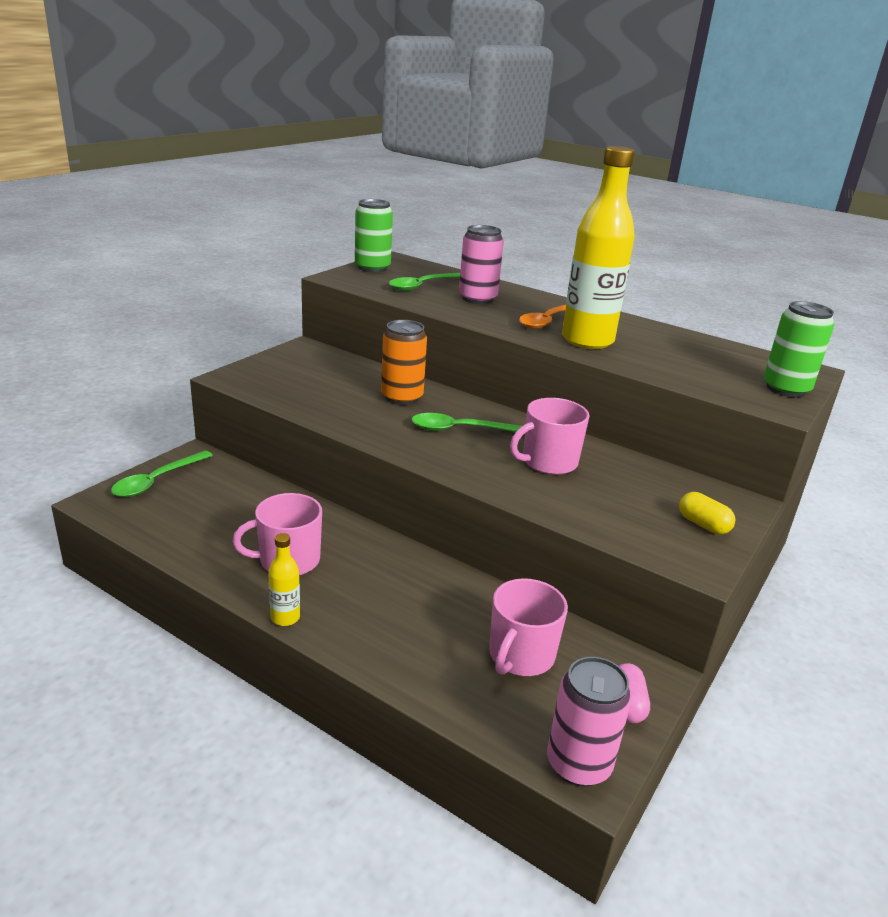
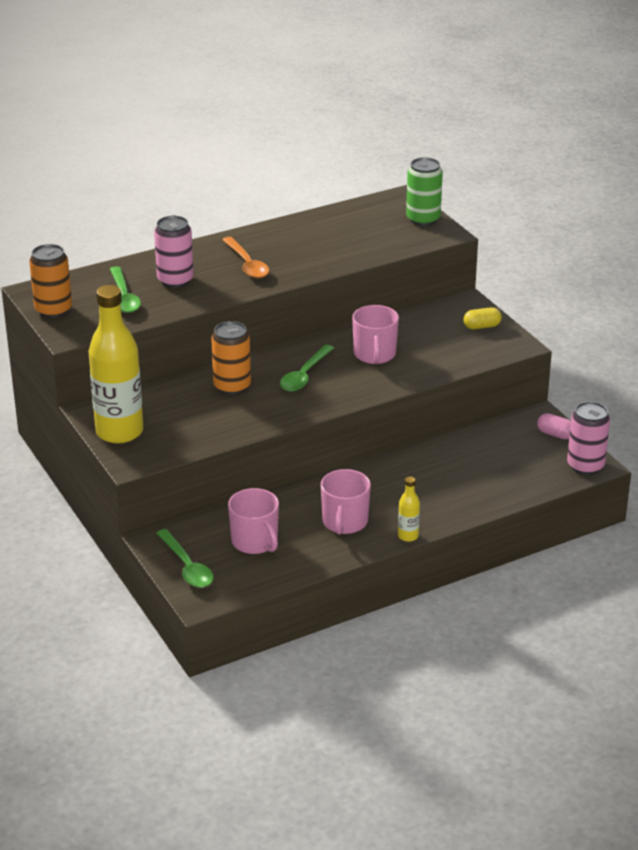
camera: 60 degrees left, 5 degrees up
green can [355,199,393,272] -> orange can [29,244,72,318]
pink mug [489,578,568,676] -> pink mug moved to [228,488,279,554]
yellow bottle [562,146,635,349] -> yellow bottle moved to [88,285,143,444]

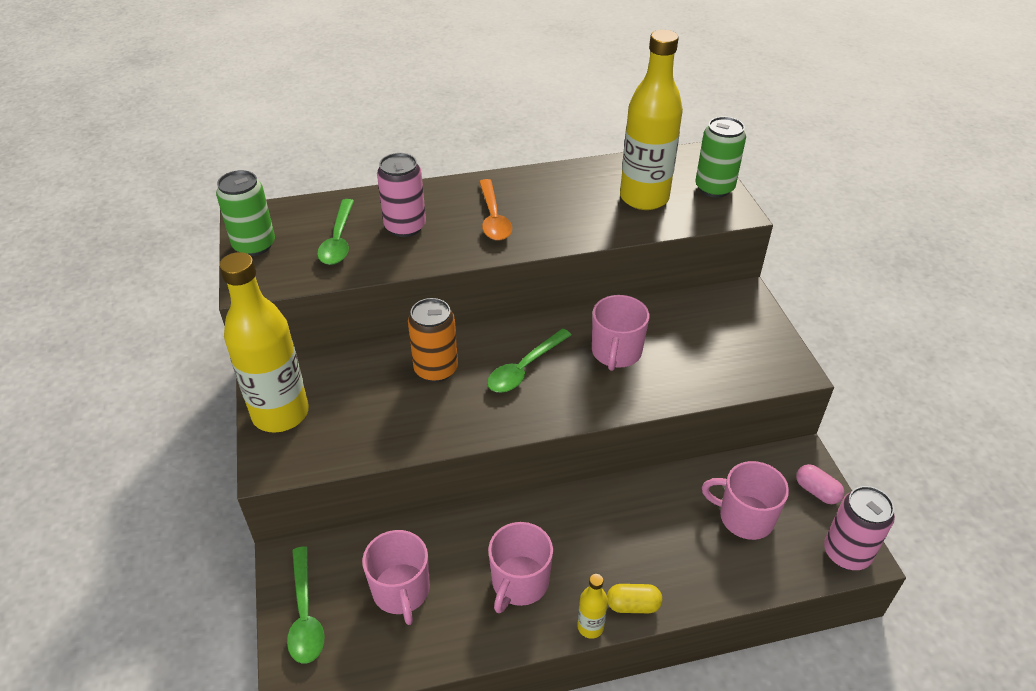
camera: 15 degrees right, 10 degrees up
orange can [29,244,72,318] -> green can [216,170,275,256]
yellow capsule [463,307,502,329] -> yellow capsule moved to [607,584,662,613]
none -> yellow bottle [620,30,683,210]
none -> pink mug [702,461,789,540]

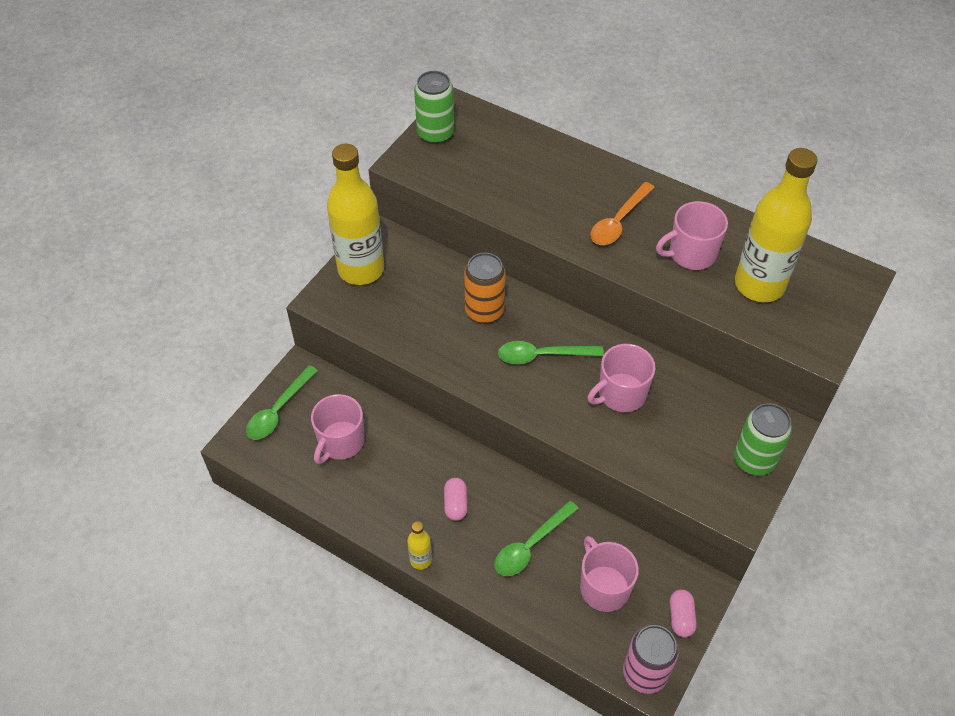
camera: 45 degrees right, 10 degrees up
green spoon [317,199,354,265] -> green spoon moved to [494,500,579,576]
pink can [377,153,426,237] -> none
pink mug [488,522,553,613] -> pink mug moved to [656,201,728,270]
yellow capsule [607,584,662,613] -> none
green can [696,116,746,198] -> green can moved to [734,403,792,476]
none -> pink capsule [444,478,468,521]

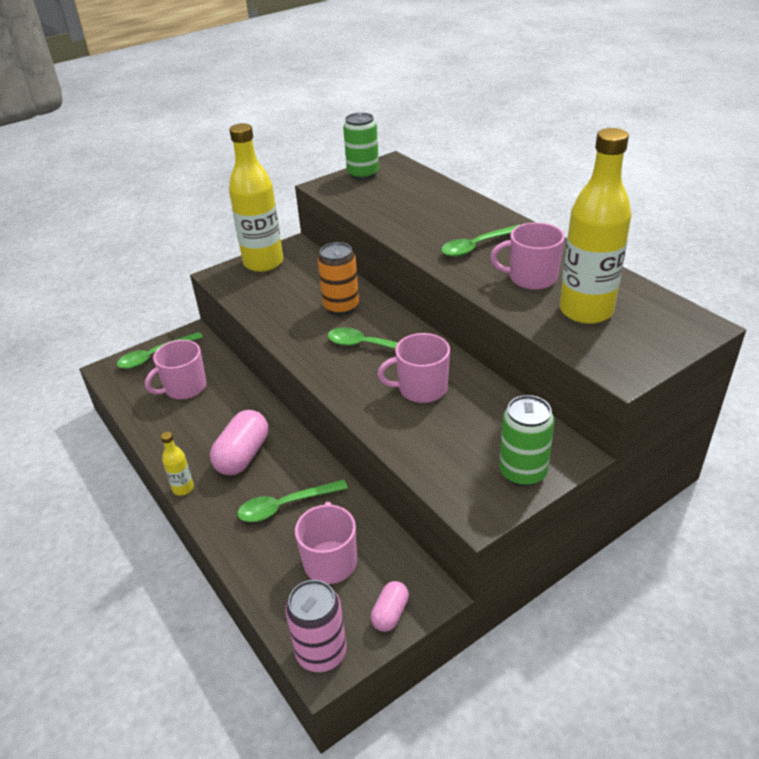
camera: 25 degrees right, 15 degrees down
pink capsule [444,478,468,521] -> pink capsule [210,410,268,475], size x1.76
orange spoon [590,182,655,245] -> green spoon [441,225,519,257]

